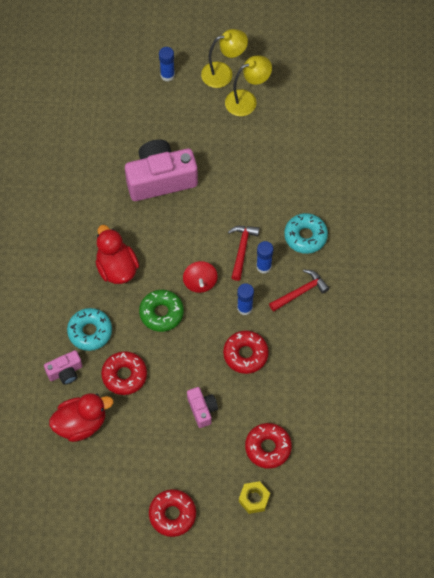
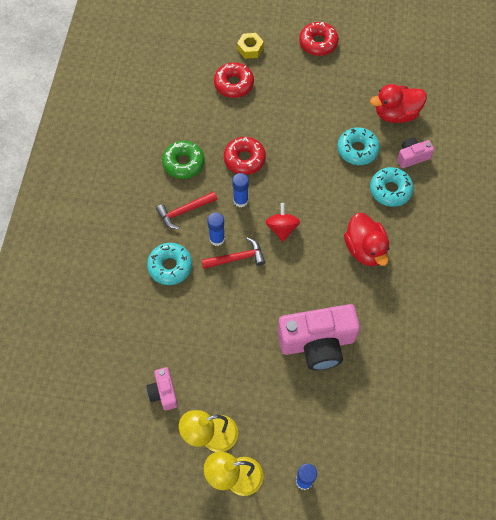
camera: 175 degrees left, 0 degrees up
red donut [101,351,147,395] -> turquoise donut [337,127,380,165]
green donut [139,290,184,332] -> green donut moved to [162,141,205,179]
pink camera [187,387,218,428] -> pink camera moved to [146,367,178,410]
red hammer [228,226,260,281] -> red hammer turned 120 degrees counterclockwise [202,237,265,269]

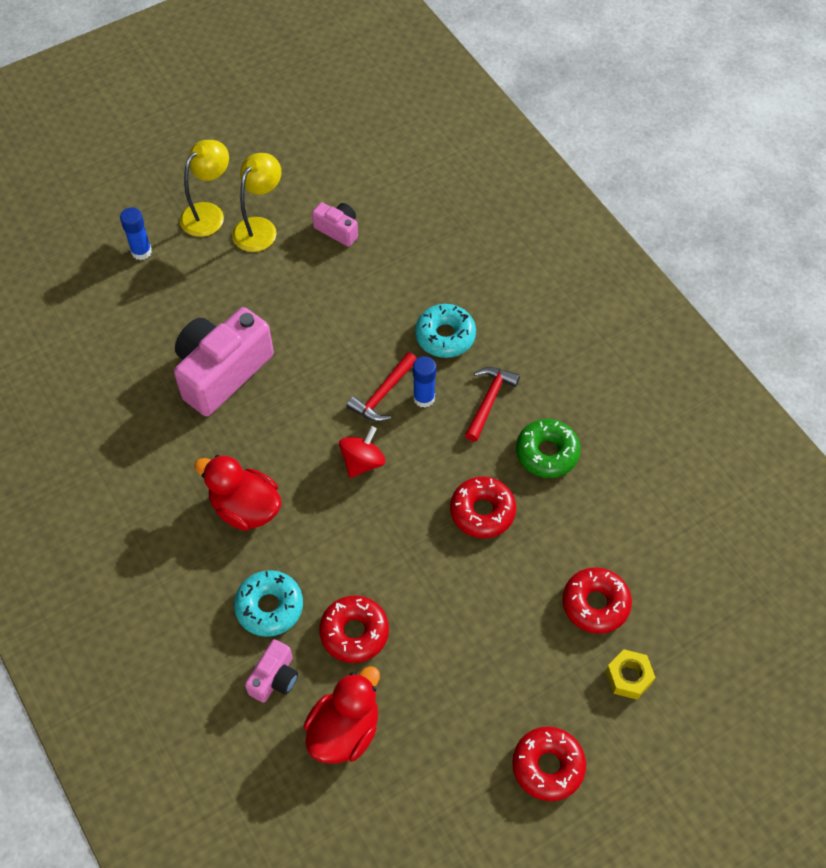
camera: 140 degrees right, 5 degrees down
blue glue stick [232,173,249,207] -> none
red spinning top [266,203,300,242] -> red spinning top turned 105 degrees counterclockwise [339,426,386,478]
turquoise donut [337,127,380,165] -> red donut [319,596,389,663]

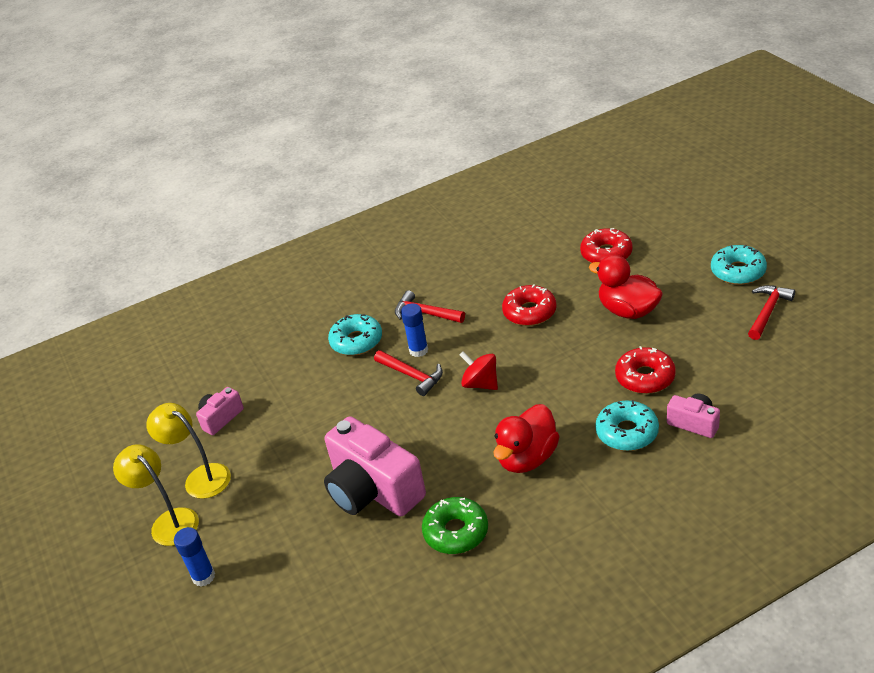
camera: 80 degrees left, 20 degrees down
red duck [304,666,380,764] -> red duck moved to [589,255,663,319]
red donut [512,727,586,801] -> turquoise donut [711,245,767,285]
green donut [516,419,581,478] -> green donut moved to [422,497,488,554]
yellow nut [606,649,655,700] -> none
none -> red hammer [748,285,795,340]

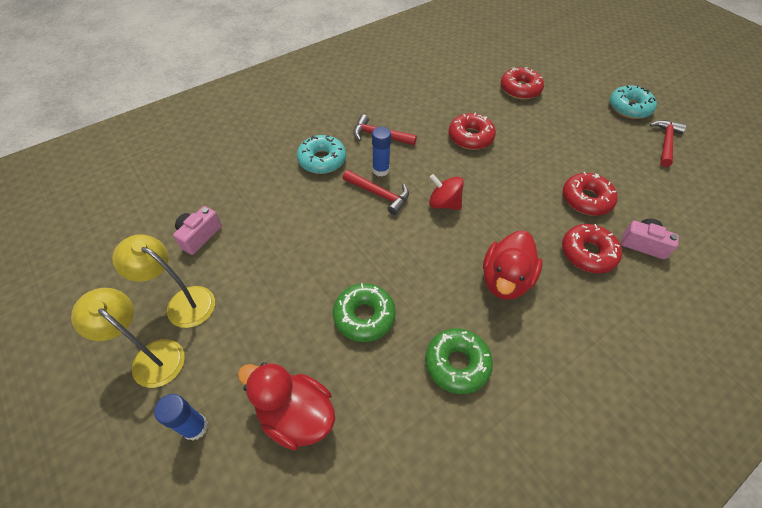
camera: 15 degrees left, 15 degrees up
pink camera [324,416,426,516] -> green donut [333,283,396,342]
red duck [589,255,663,319] -> red duck moved to [238,362,335,450]
turquoise donut [595,400,659,451] -> red donut [562,224,622,273]

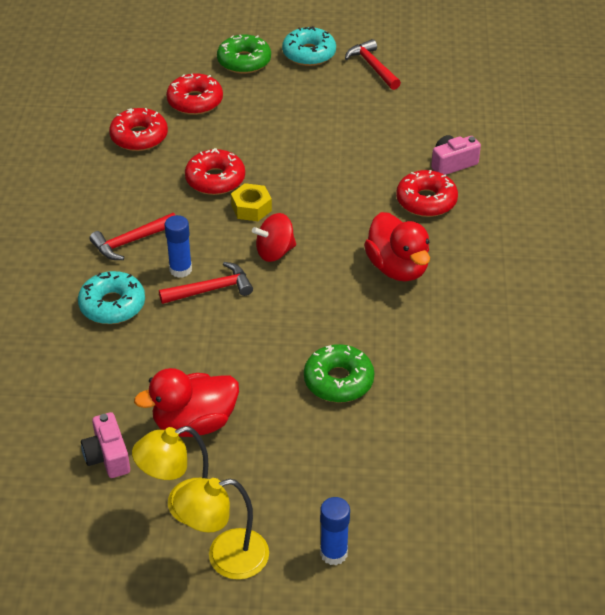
camera: 50 degrees left, 10 degrees down
red duck [238,362,335,450] -> red duck moved to [134,368,239,437]
green donut [425,328,493,394] -> green donut moved to [217,35,271,74]
red donut [563,172,618,216] -> red donut moved to [109,108,168,151]
none -> yellow nut [231,183,272,221]

